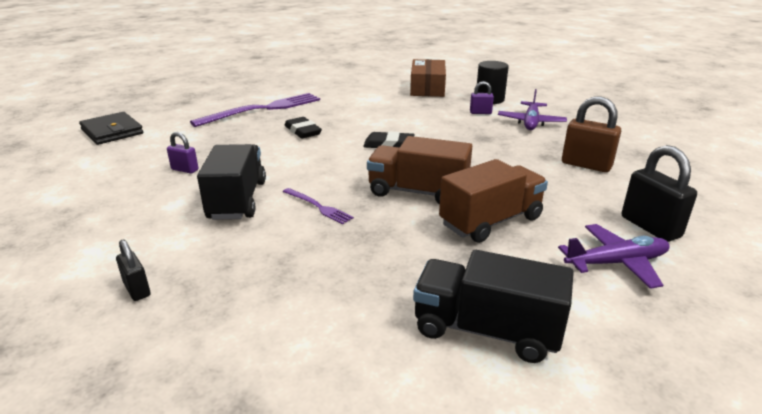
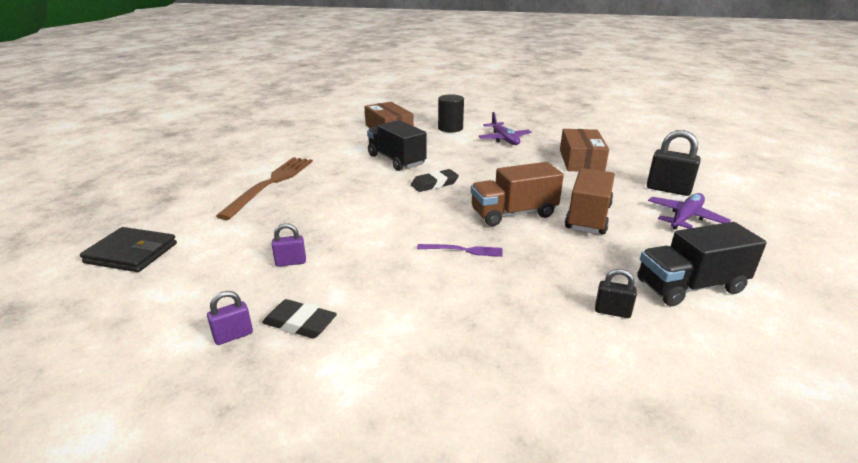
camera: 35 degrees left, 0 degrees up
black padlock [116,240,150,301] -> black padlock moved to [595,269,637,318]
purple fork [190,93,320,127] -> brown fork [216,157,313,220]
black truck [197,144,266,220] -> black truck moved to [367,120,426,171]
black eraser [285,117,322,138] -> black eraser moved to [262,299,337,338]
purple padlock [470,81,494,114] -> purple padlock moved to [207,291,253,345]
brown padlock [562,96,621,172] -> brown box [560,129,609,171]

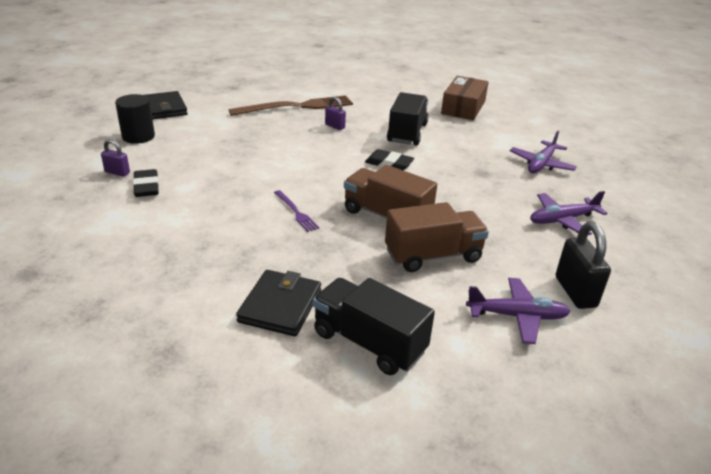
camera: 50 degrees right, 5 degrees up
purple padlock [272,223,306,267] -> purple padlock moved to [325,97,346,130]
black cylinder [438,94,464,132] -> black cylinder moved to [115,94,155,144]
brown box [560,129,609,171] -> purple plane [530,191,608,235]
black padlock [595,269,637,318] -> black wallet [236,270,321,336]

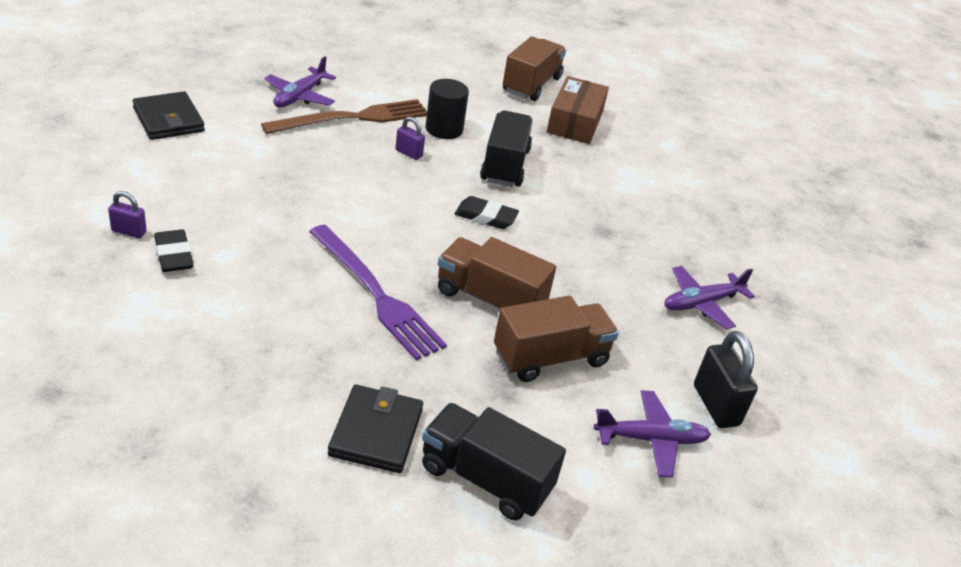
camera: 10 degrees left, 5 degrees up
black cylinder [115,94,155,144] -> black cylinder moved to [426,79,469,139]
purple fork [274,190,319,232] -> purple fork [309,225,447,360], size x2.13
purple plane [510,131,577,173] -> purple plane moved to [264,56,336,108]
none -> brown truck [503,36,566,101]

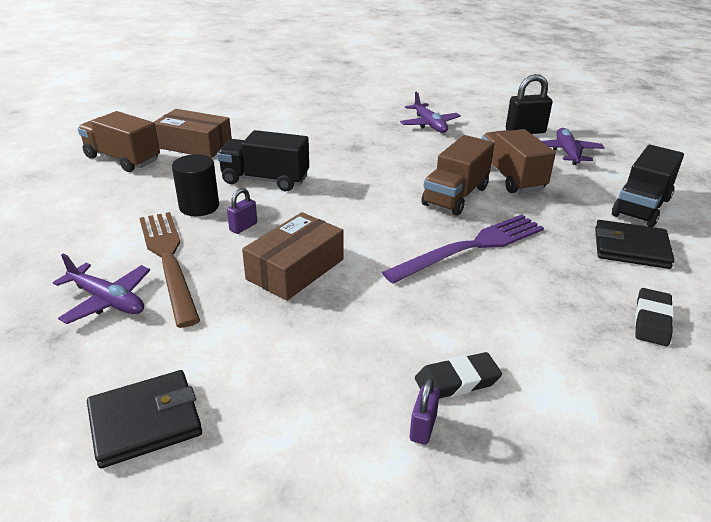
camera: 80 degrees left, 5 degrees down
black eraser [455,196,519,229] -> black eraser moved to [635,288,674,346]
none -> brown box [242,212,343,301]

